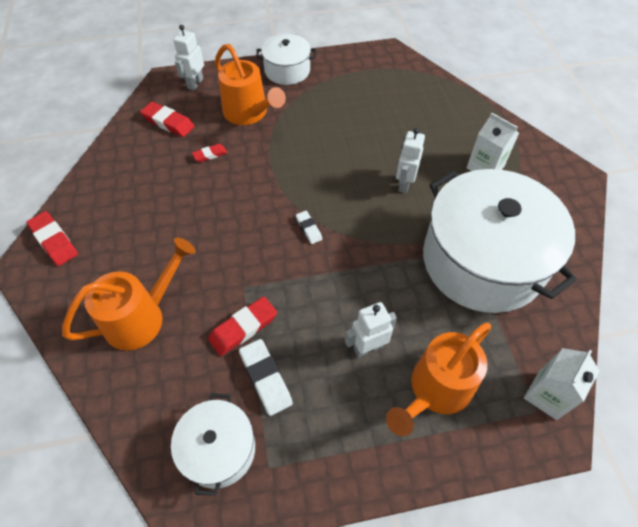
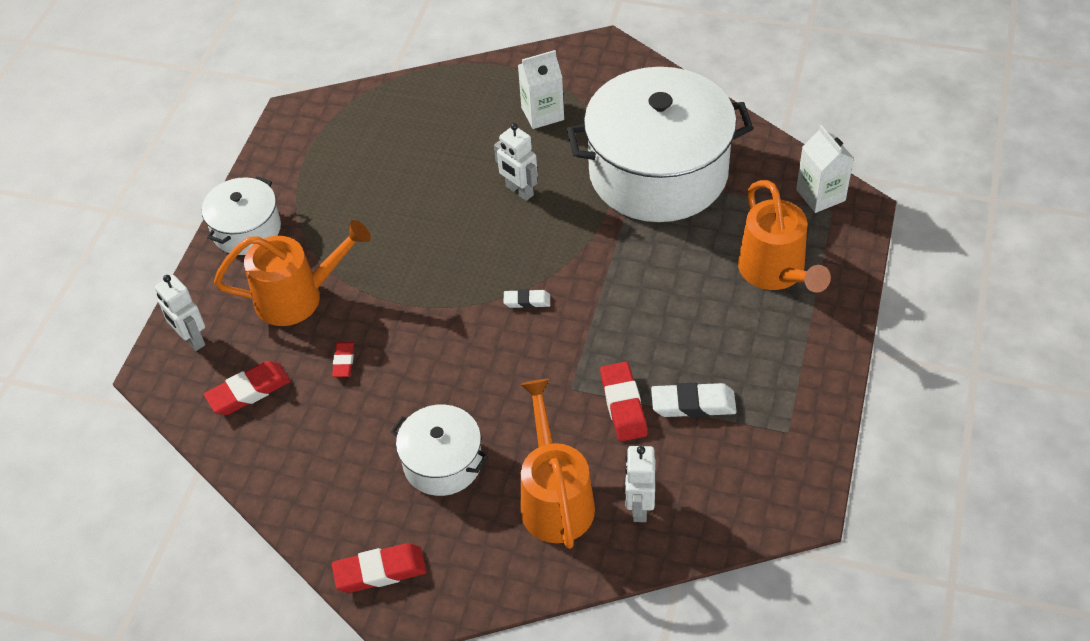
camera: 60 degrees left, 5 degrees down
white pot [171,393,255,496] -> white pot moved to [391,405,489,496]
white robot [345,302,397,358] -> white robot moved to [625,446,655,522]

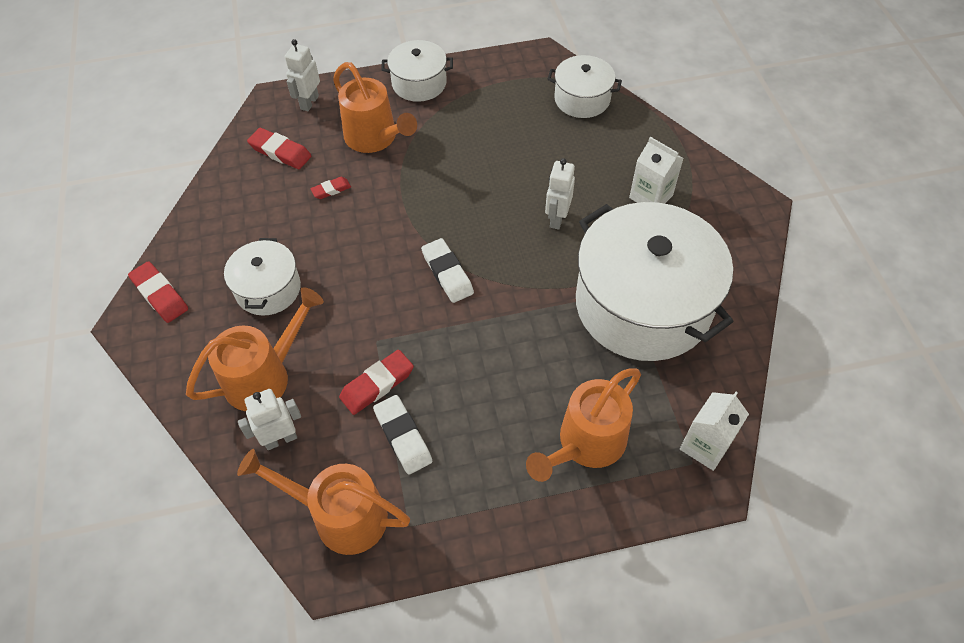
camera: 60 degrees right, 5 degrees up
white eraser [504,289,550,308] -> white eraser [421,238,474,303], size x1.69
none -> orange watering can [237,449,410,555]
none -> white pot [547,55,622,118]

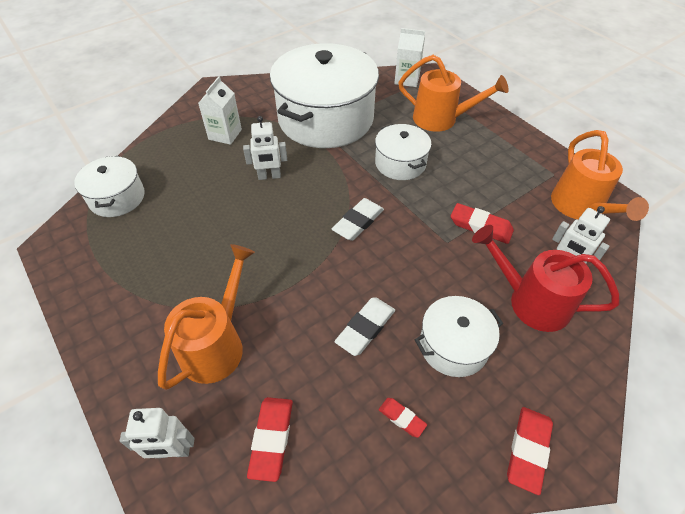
camera: 115 degrees left, 5 degrees down
orange watering can [186,287,324,411] -> red watering can [472,225,620,332]
red eraser [310,177,351,199] -> red eraser moved to [379,398,427,438]
white eraser [373,395,432,474] -> white eraser moved to [335,298,395,356]
white pot [381,40,453,102] -> white pot moved to [375,124,431,180]

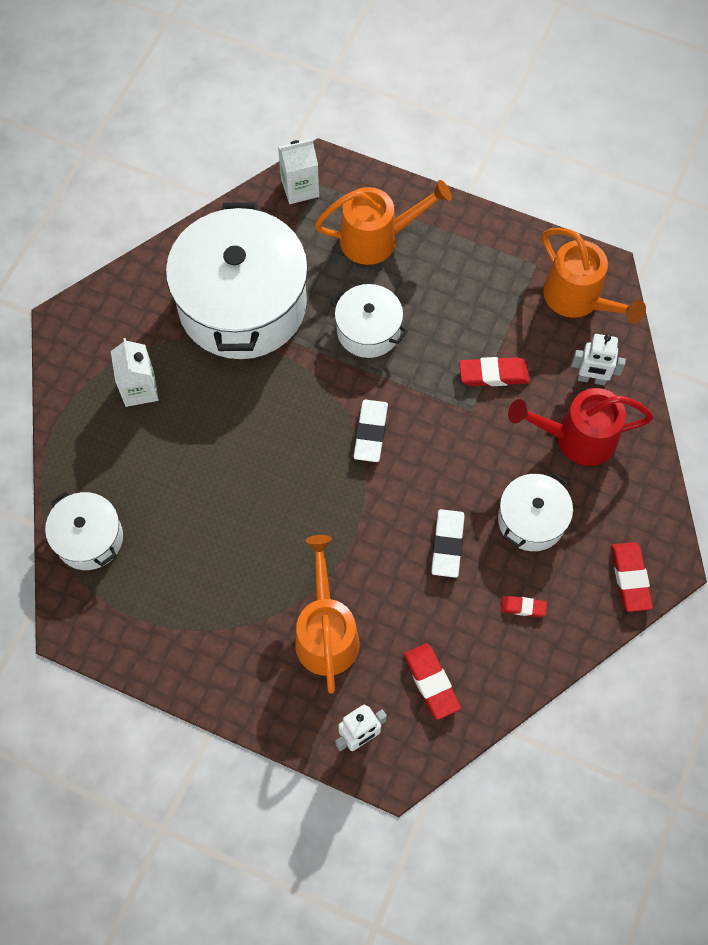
camera: 30 degrees left, 15 degrees up
white robot [243,116,287,180] -> none

